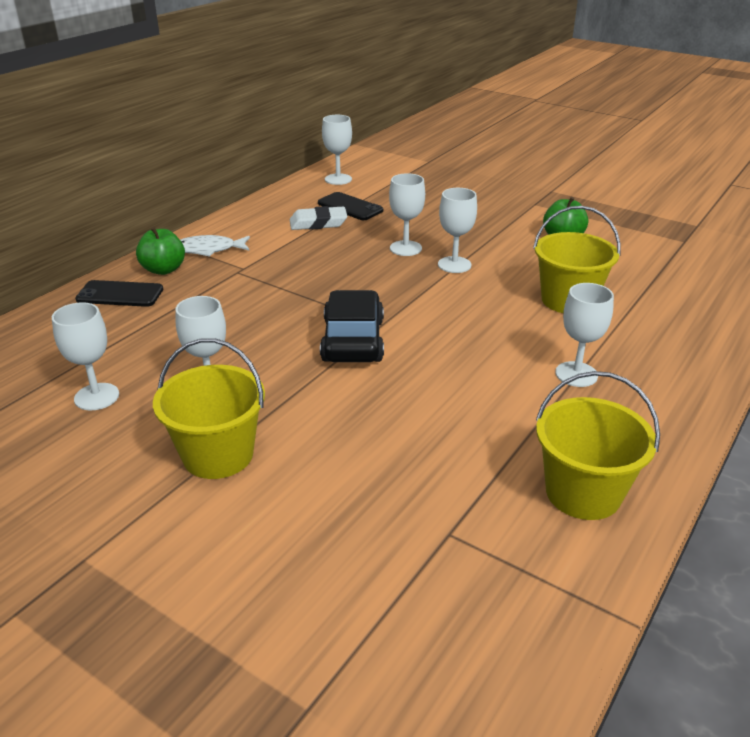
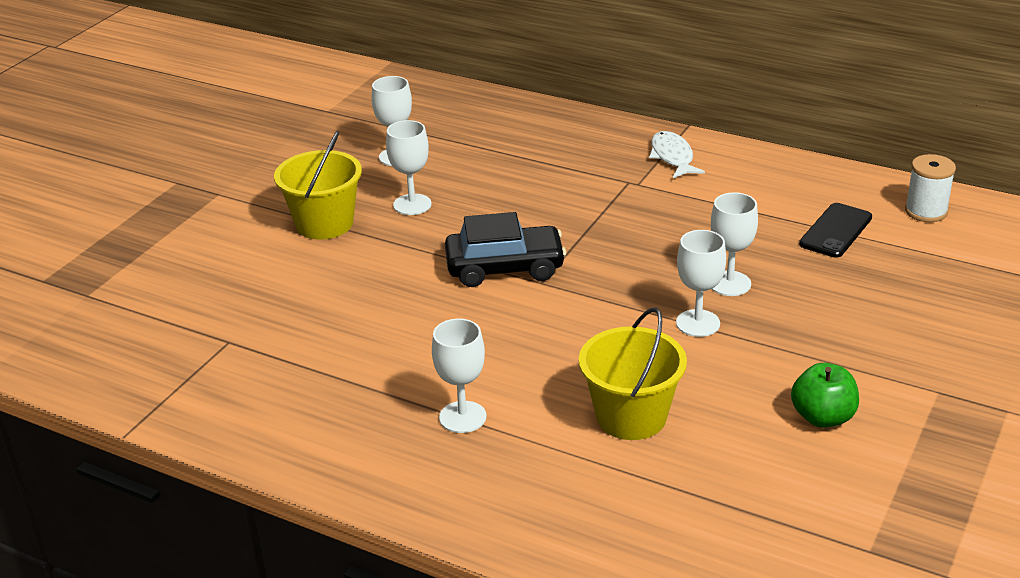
camera: 85 degrees right, 0 degrees up
black phone [75,280,163,307] -> none
green apple [136,227,185,275] -> none
white eraser [290,206,348,230] -> none
white goblet [322,115,352,185] -> white spool [905,154,956,222]
yellow bucket [536,371,660,520] -> none

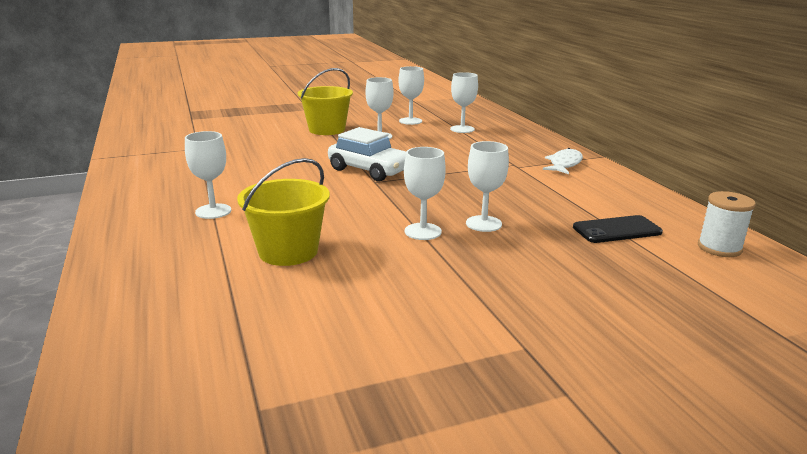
camera: 40 degrees right, 10 degrees down
black car [445,212,566,287] -> white car [328,127,406,181]
green apple [791,363,859,428] -> none
none -> white goblet [450,72,478,133]

